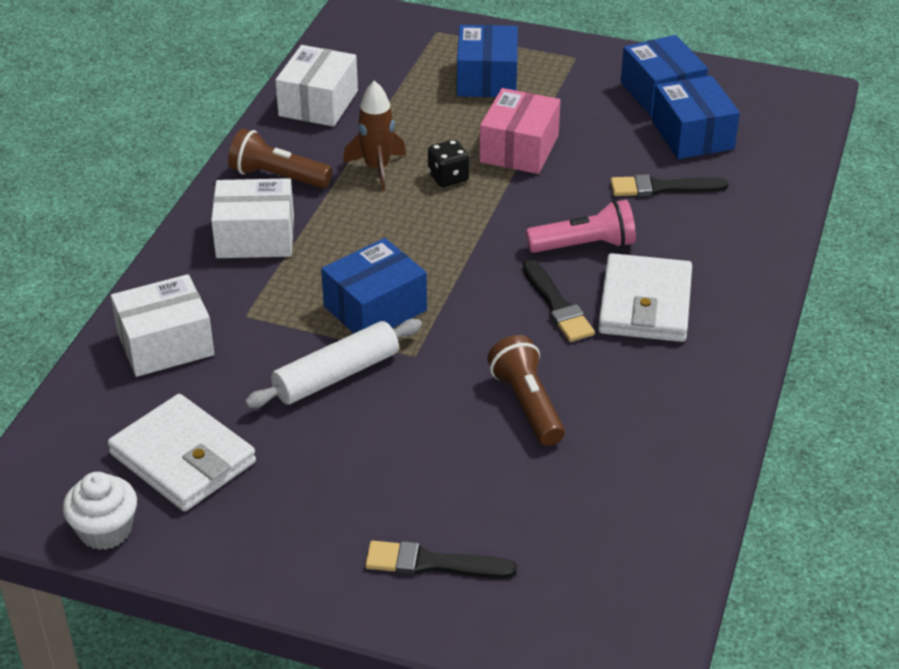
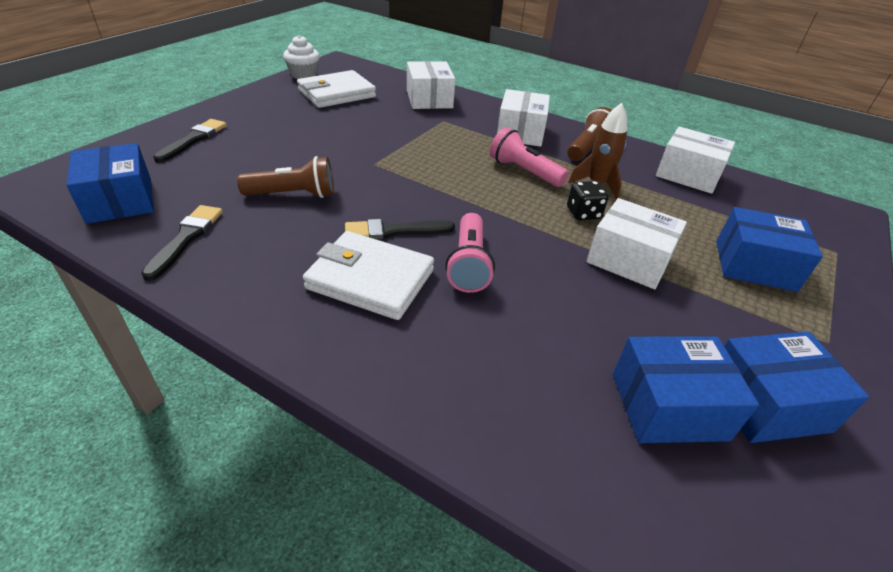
camera: 100 degrees right, 0 degrees up
white rolling pin [245,319,422,408] -> none
blue box [321,238,427,333] -> blue box moved to [66,143,154,224]
pink box [479,88,561,174] -> white box [586,198,687,289]
black brush [610,174,728,197] -> black brush moved to [141,205,223,281]
none -> pink flashlight [490,127,569,187]

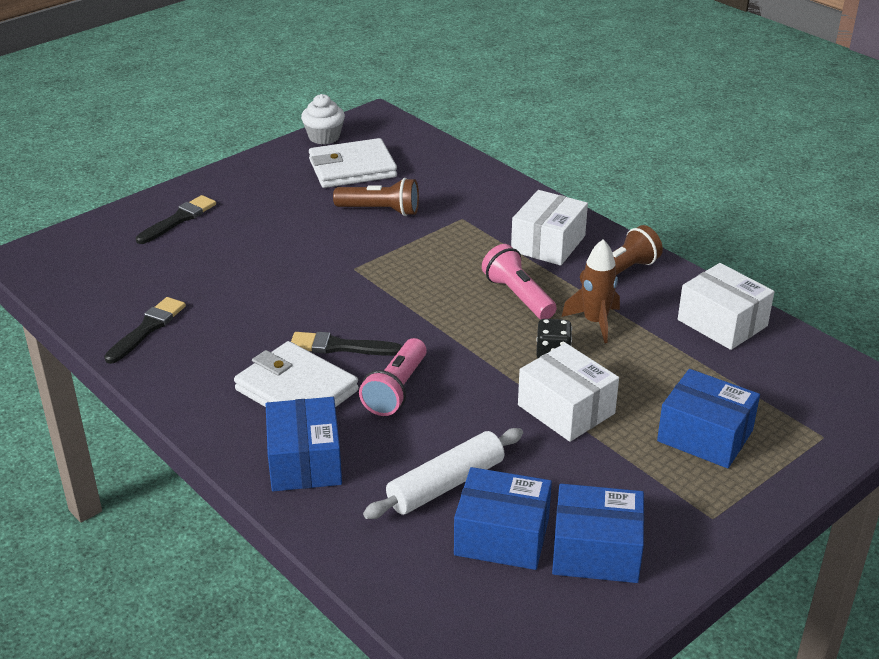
camera: 20 degrees right, 5 degrees down
blue box [66,143,154,224] -> blue box moved to [266,397,342,491]
brown flashlight [237,156,334,198] -> brown flashlight moved to [333,178,419,216]
white box [407,61,455,109] -> none
none -> white rolling pin [363,428,523,519]

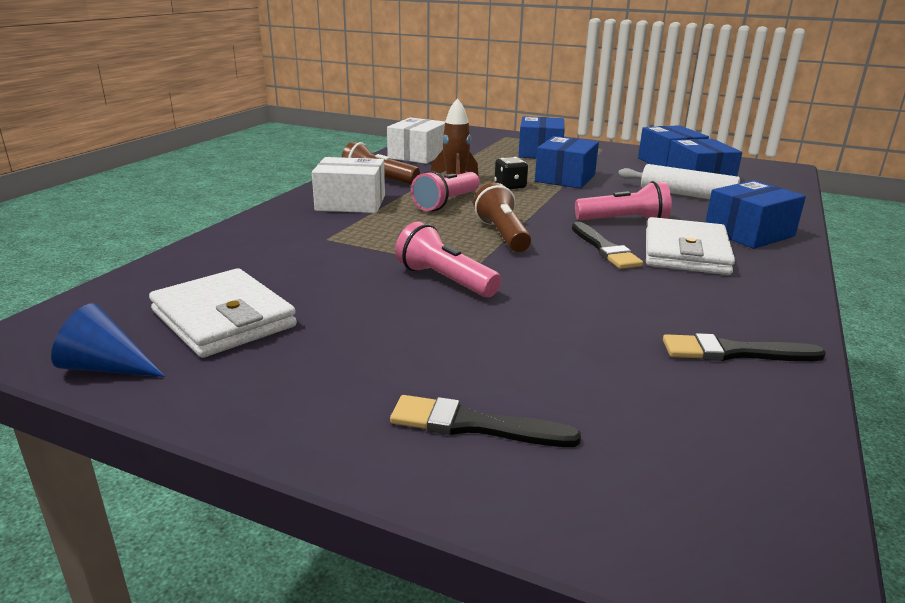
camera: 115 degrees left, 10 degrees down
white cupcake [301,94,345,145] -> blue cone [51,303,165,377]
brown flashlight [333,178,419,216] -> brown flashlight moved to [473,183,531,252]
white box [518,343,619,442] -> blue box [535,136,599,189]
none -> pink flashlight [395,221,501,297]

